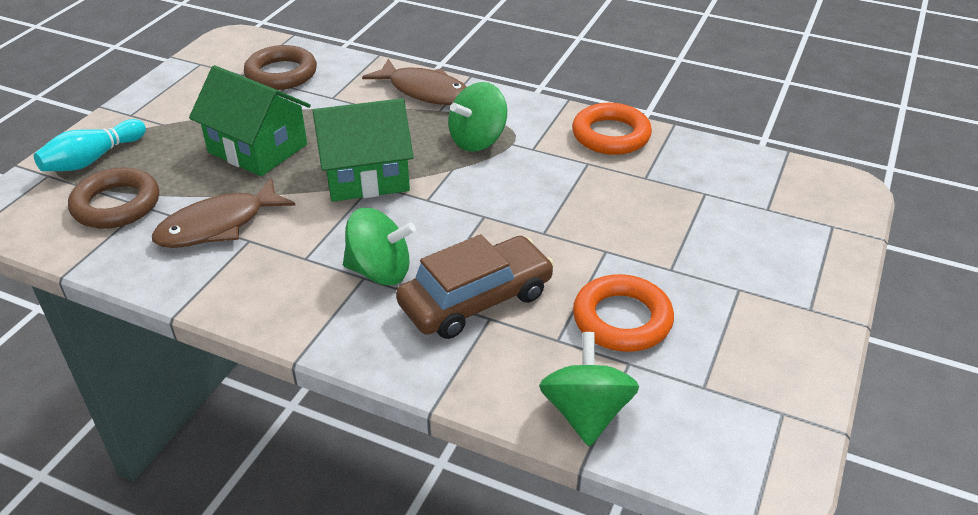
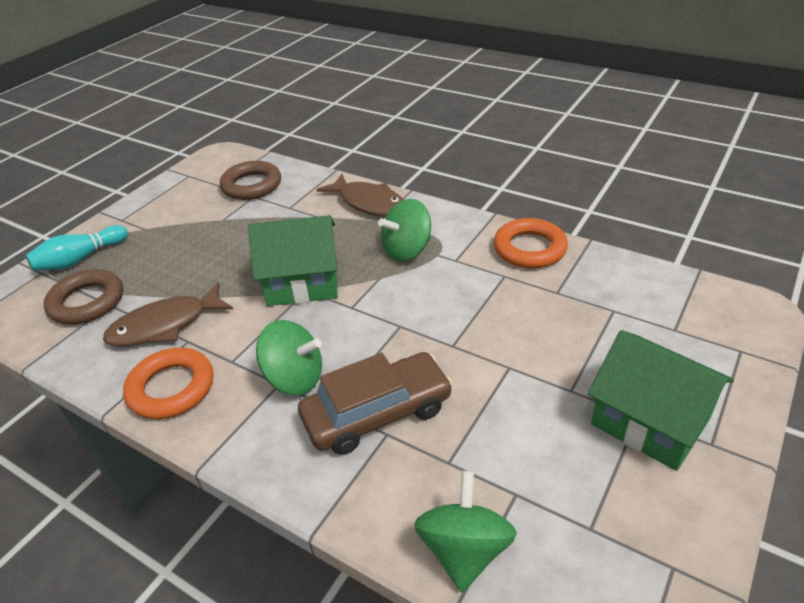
camera: 10 degrees right, 0 degrees up
green house [189,65,311,176] -> green house moved to [588,330,734,471]
orange ring [573,274,674,352] -> orange ring moved to [123,348,213,419]

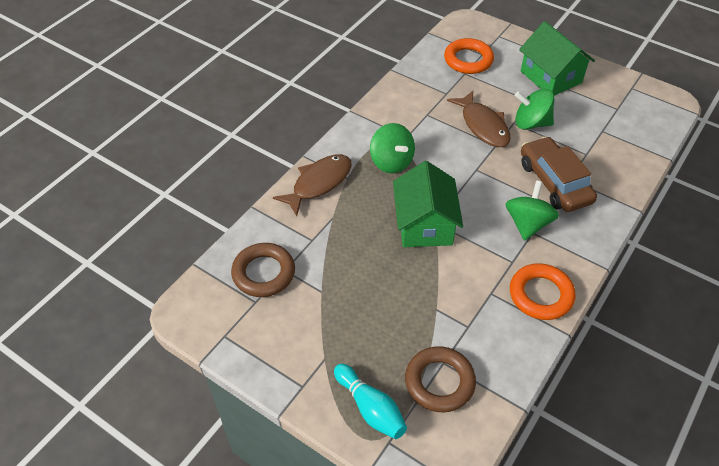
camera: 90 degrees left, 10 degrees up
brown fish [103,282,233,347] -> brown fish moved to [447,91,511,147]
green spinning top [414,471,517,592] -> green spinning top moved to [515,89,554,130]
orange ring [494,218,568,268] -> orange ring moved to [444,38,494,74]
green house [588,330,734,471] -> green house turned 75 degrees counterclockwise [519,21,595,96]

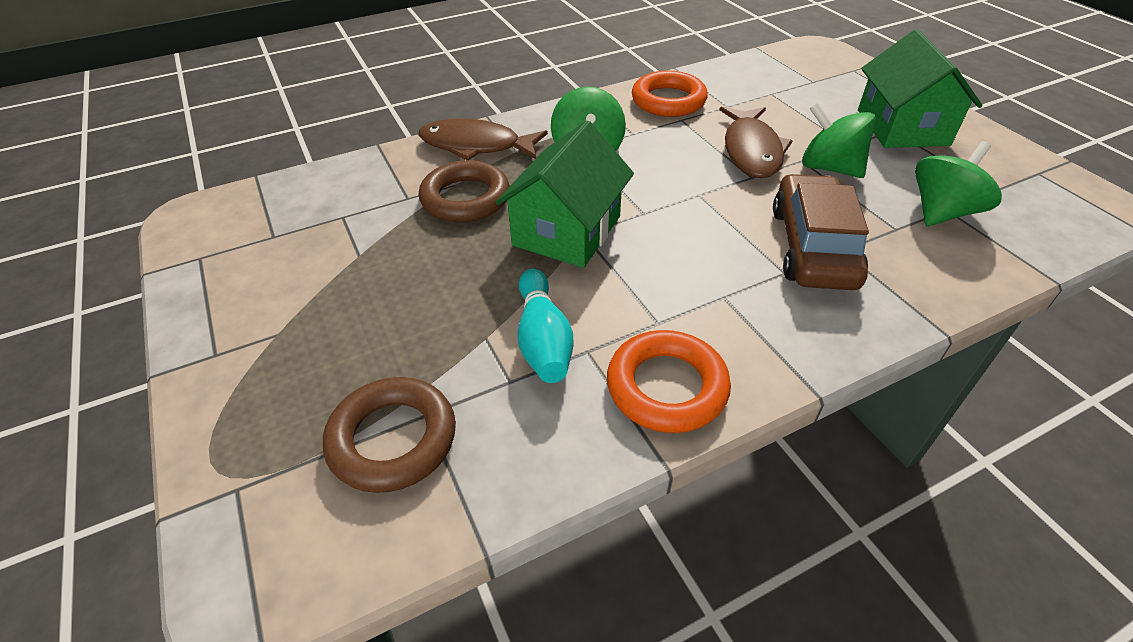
camera: 30 degrees right, 5 degrees down
brown ring [231,243,295,297] -> brown ring moved to [419,160,510,223]
brown fish [273,154,352,216] -> brown fish turned 150 degrees counterclockwise [418,118,548,160]
turquoise bowling pin [334,364,407,439] -> turquoise bowling pin moved to [517,269,574,383]
orange ring [444,38,494,74] -> orange ring moved to [632,71,708,117]
green spinning top [505,181,559,241] -> green spinning top moved to [915,141,1002,226]

